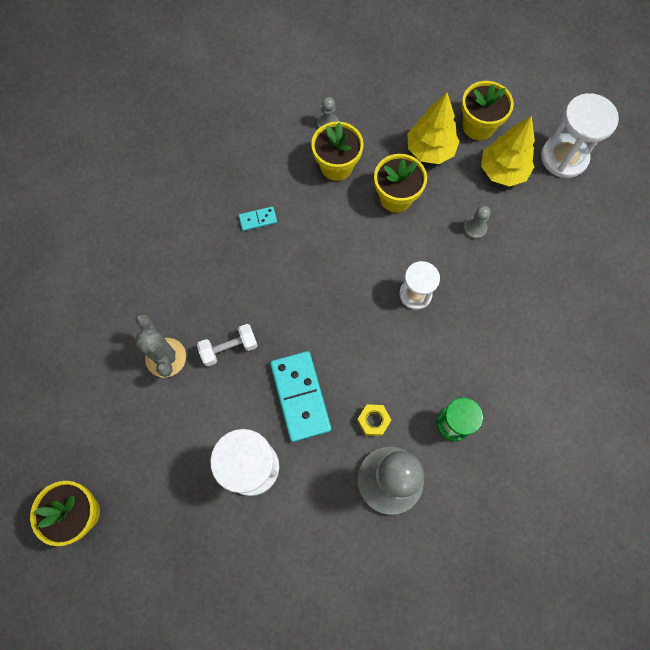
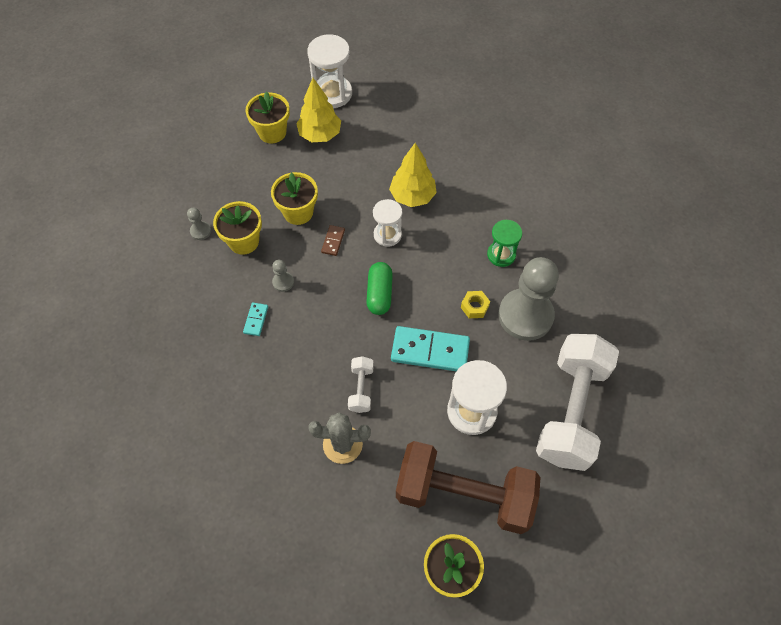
camera: 65 degrees left, 10 degrees down
yellow tree [407,92,460,164] -> yellow tree moved to [389,143,437,207]
grey pawn [463,205,491,239] -> grey pawn moved to [272,260,294,292]
none -> brown domino [321,225,345,256]
none -> green capsule [366,262,393,315]
none -> brown dumbbell [396,441,540,534]
none -> white dumbbell [536,334,619,471]

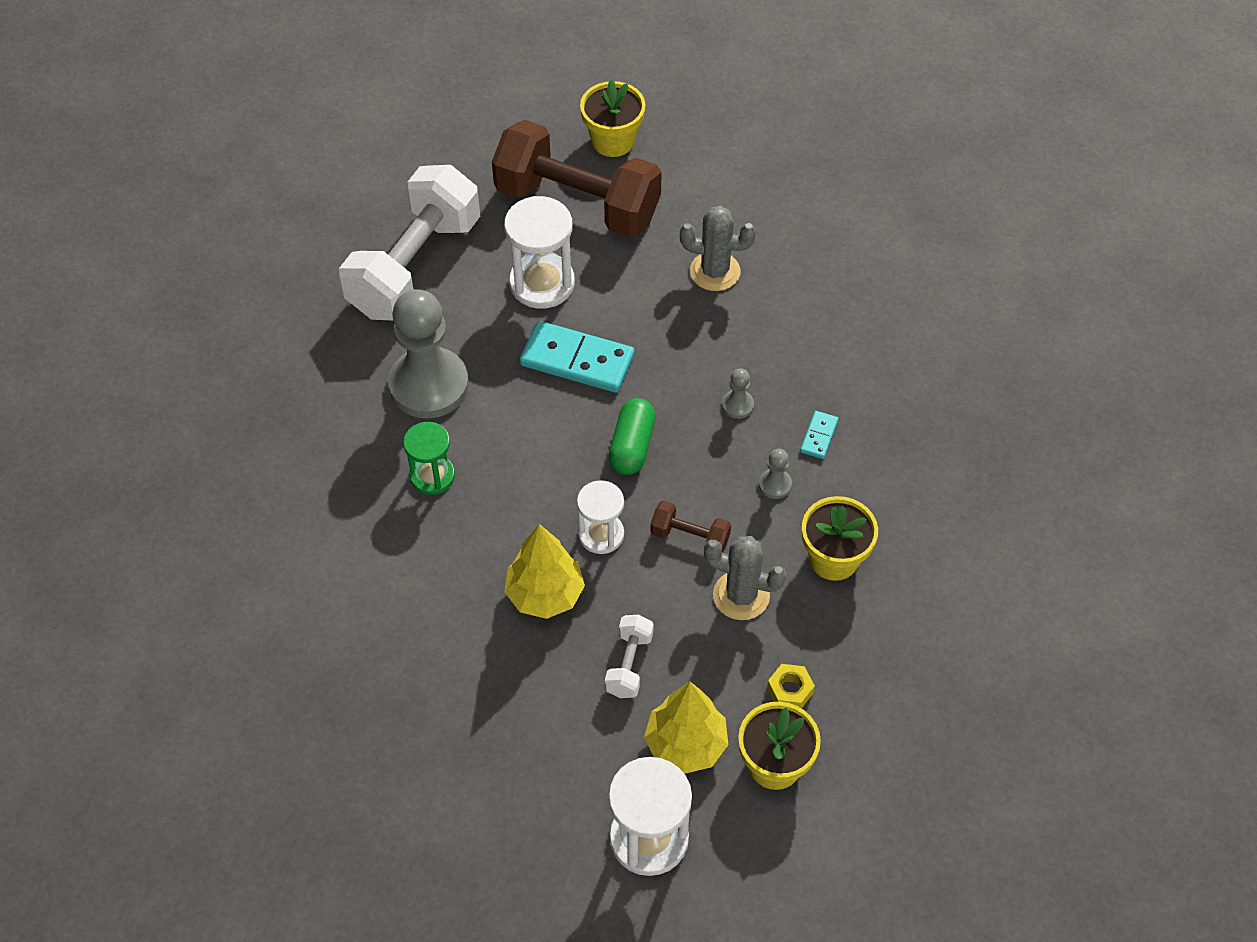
camera: 170 degrees left, 5 degrees down
grey pawn [187,208,211,240] -> grey pawn moved to [722,368,754,419]
yellow flower pot [271,172,318,225] -> grey cactus [704,536,787,620]
brown domino [321,225,345,256] -> brown dumbbell [650,501,731,553]
white dumbbell [348,356,374,413] -> white dumbbell moved to [605,615,654,698]
yellow nut [461,291,490,318] -> yellow nut moved to [767,664,815,709]

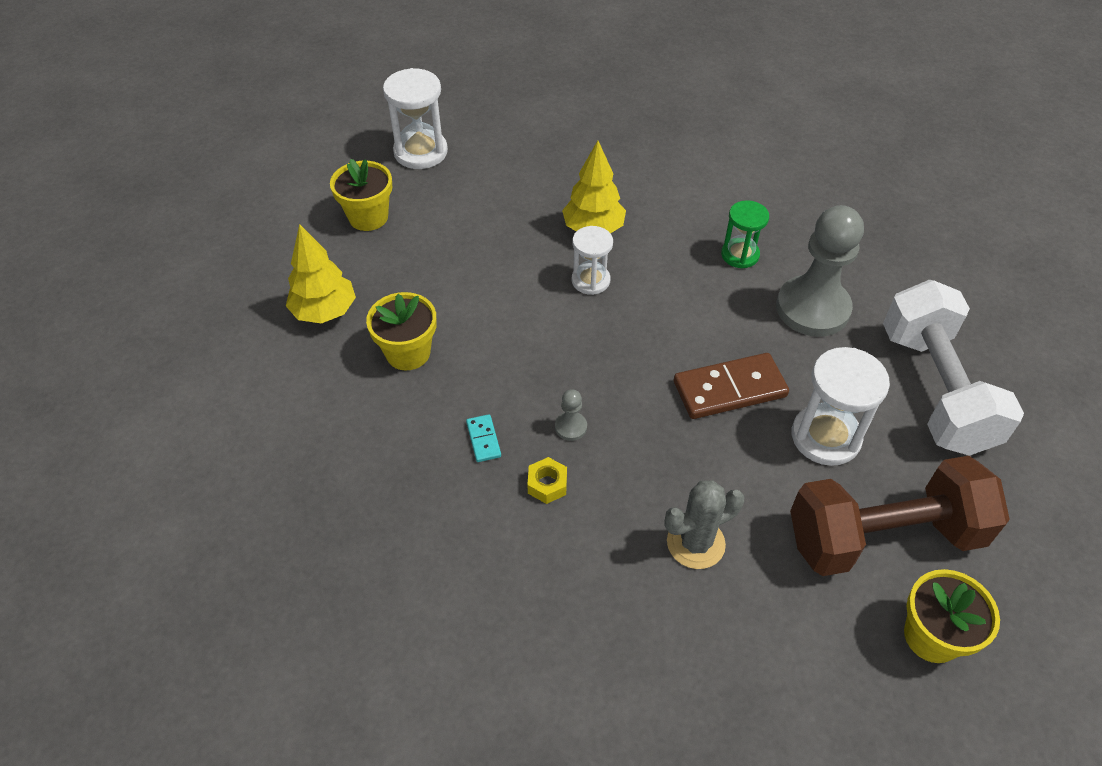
camera: 145 degrees right, 5 degrees down
turquoise domino [520,321,634,393] -> brown domino [674,353,789,419]
white dumbbell [605,615,654,698] -> none
green capsule [608,398,656,475] -> none
yellow tree [644,682,728,774] -> yellow tree moved to [286,224,356,323]
brown dumbbell [650,501,731,553] -> none
grey cactus [704,536,787,620] -> none
grey pawn [759,449,792,499] -> none
yellow nut [767,664,815,709] -> yellow nut moved to [527,457,567,504]

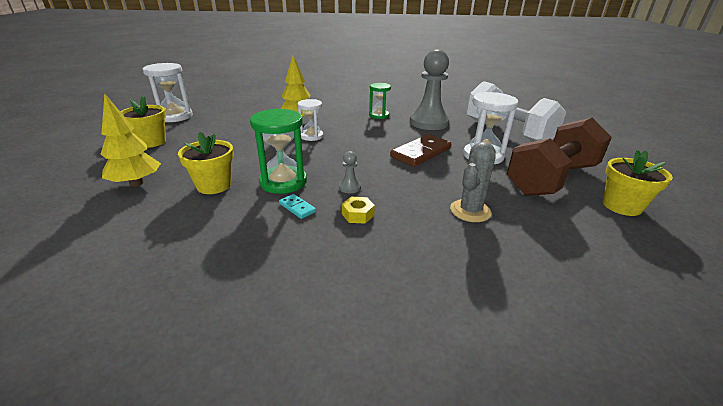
camera: 30 degrees left, 20 degrees down
none -> green hourglass [250,109,307,194]

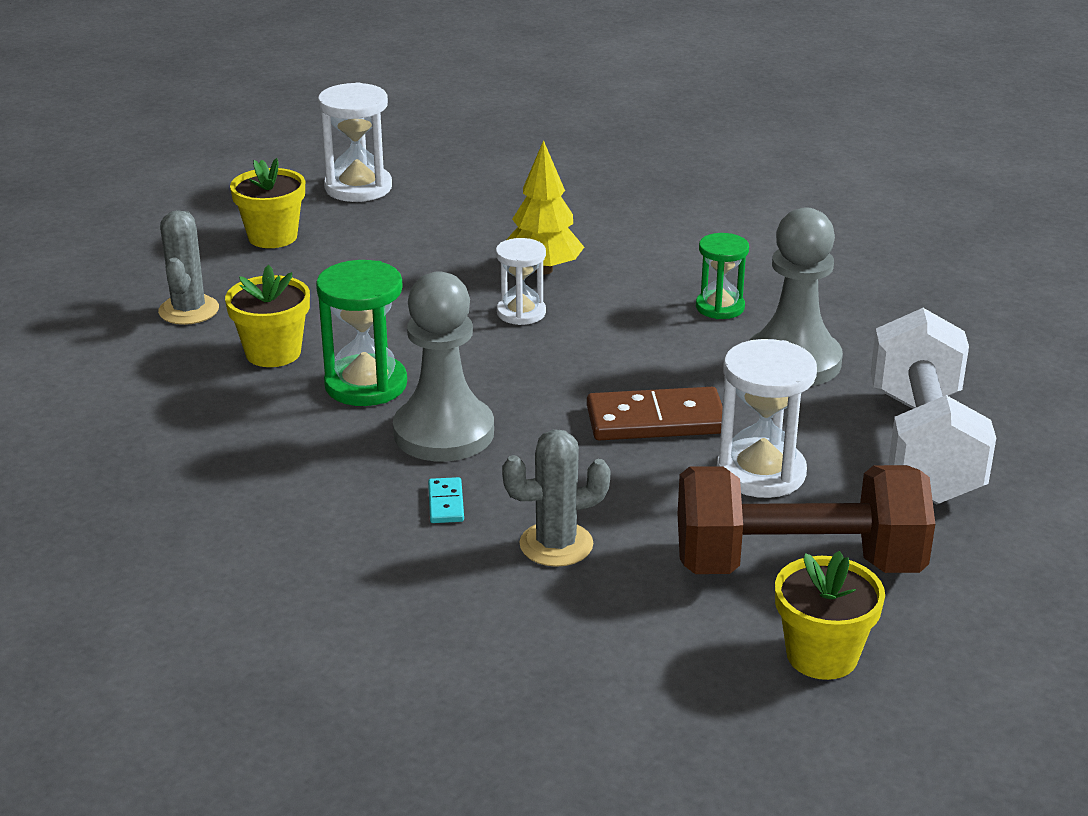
camera: 40 degrees right, 0 degrees up
yellow tree [101,93,161,187] -> grey cactus [158,210,219,325]
turquoise domino [279,194,316,219] -> turquoise domino moved to [428,477,464,523]
grey pawn [339,151,361,193] -> grey pawn [393,271,494,462], size x2.49
yellow nut [342,197,375,224] -> none

